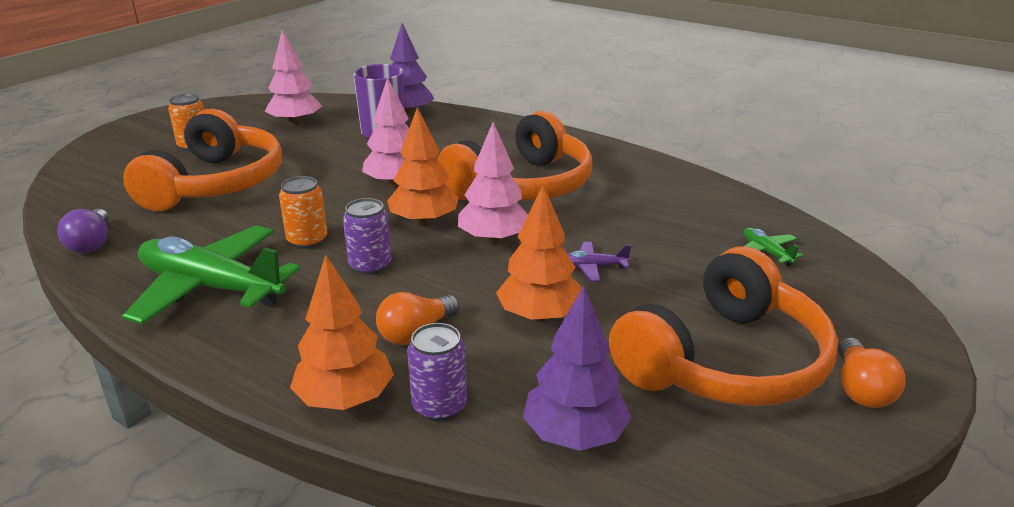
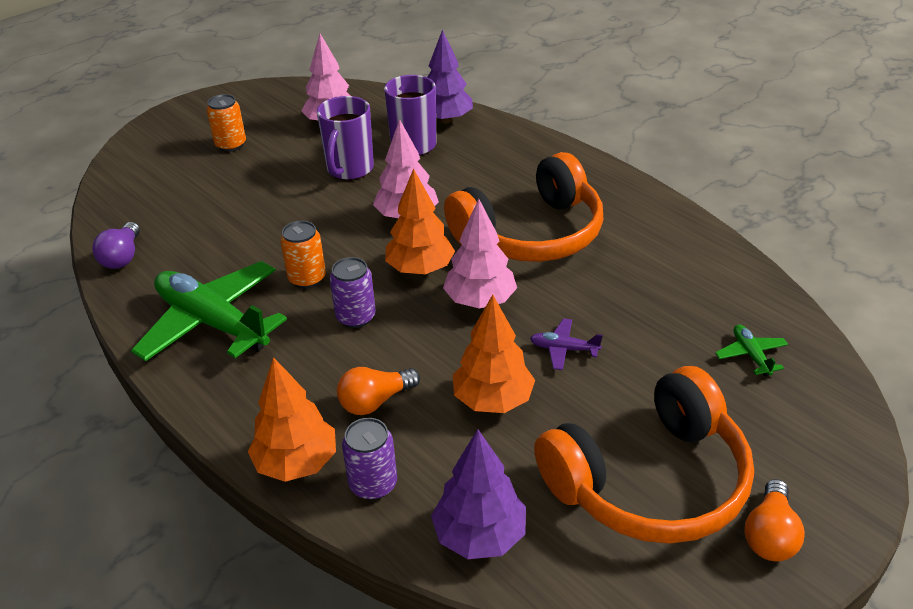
camera: 15 degrees right, 10 degrees up
orange headphones [123,109,282,211] -> none
none -> purple mug [317,96,374,180]

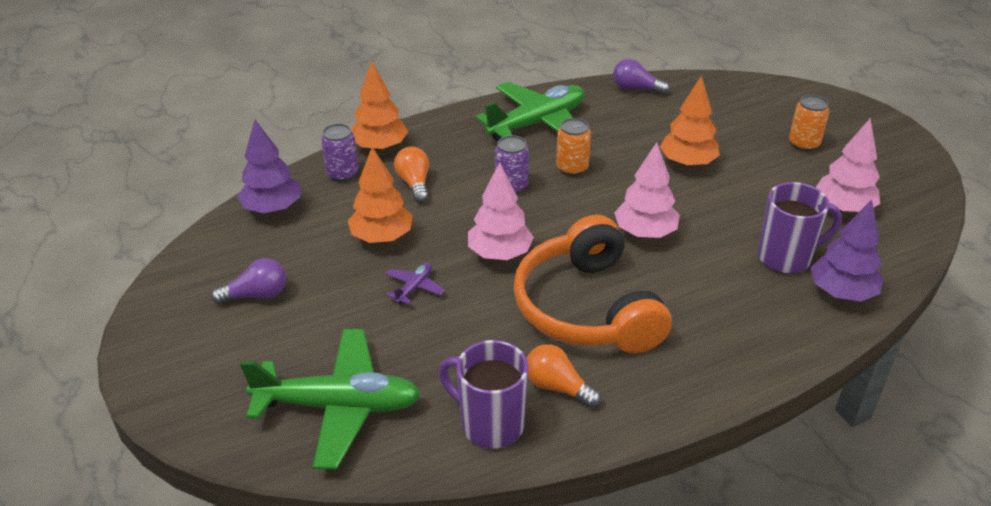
camera: 105 degrees right, 0 degrees up
purple mug [317,96,374,180] -> purple mug moved to [439,340,528,449]
orange tree [385,168,455,275] -> orange tree moved to [660,75,720,167]
orange headphones [534,366,754,544] -> purple light bulb [211,258,286,304]
green plane [715,324,788,376] -> green plane [240,329,421,469], size x2.38
orange light bulb [744,479,805,561] -> orange light bulb moved to [527,344,601,408]

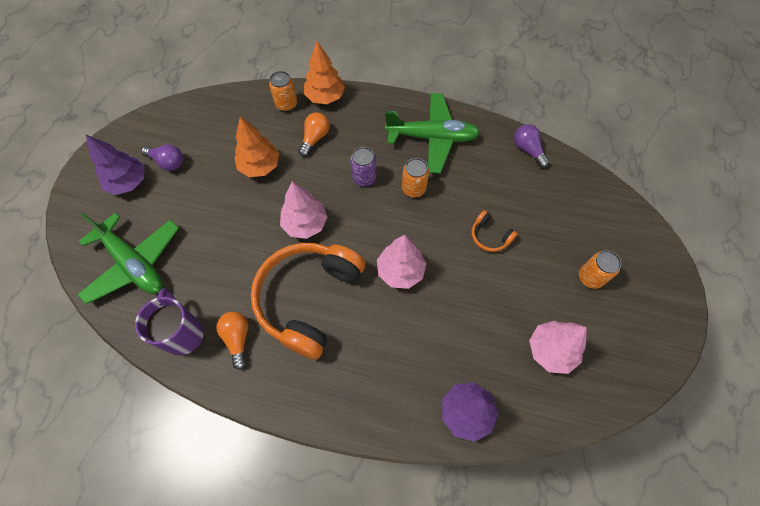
camera: 40 degrees right, 25 degrees up
purple tree [237,120,301,213] -> purple tree moved to [86,135,144,195]
purple can [321,123,359,182] -> orange can [269,71,297,112]
purple plane [385,263,445,305] -> none
orange tree [660,75,720,167] -> orange headphones [472,210,518,252]
purple mug [758,182,842,274] -> none

